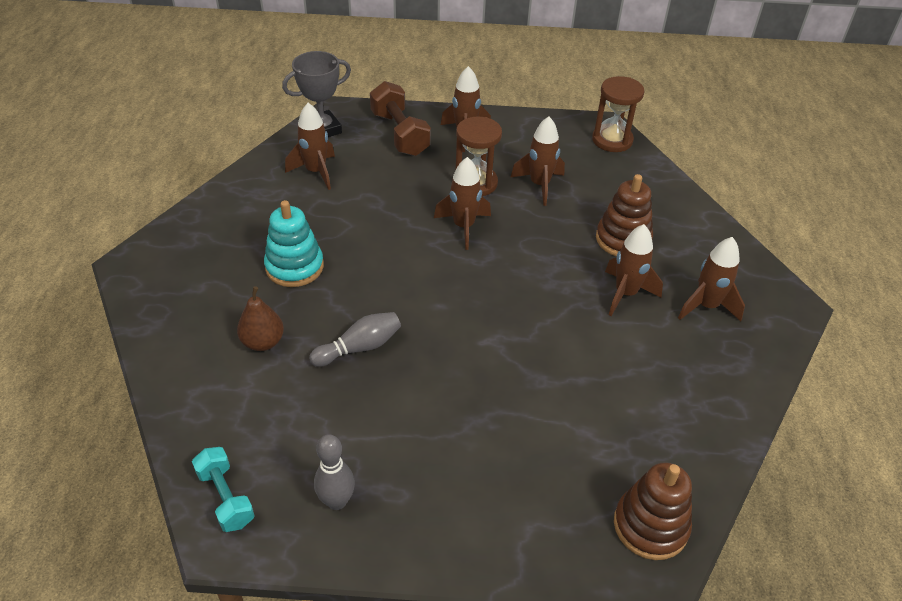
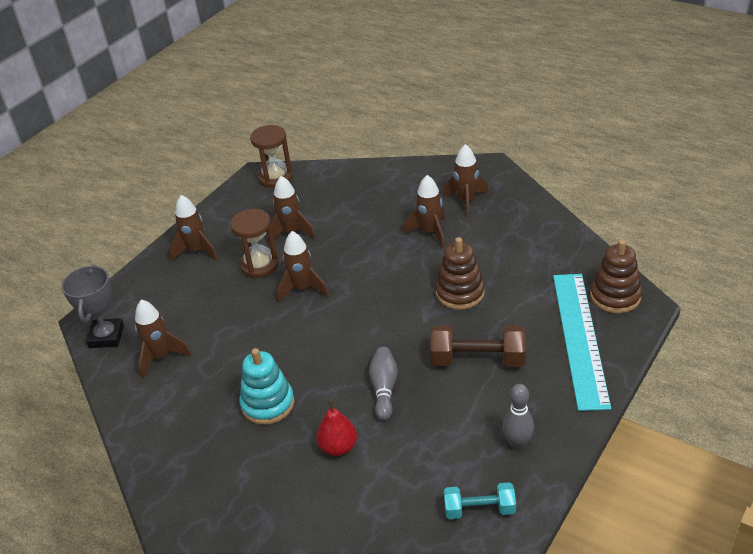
camera: 55 degrees left, 5 degrees down
brown pear [237,286,284,351] -> red pear [316,399,357,456]
brown dumbbell [370,81,431,156] -> brown dumbbell moved to [430,325,526,367]
brown stacking toy [596,174,653,257] -> brown stacking toy moved to [435,237,485,310]
none -> turquoise ruler [553,274,611,411]

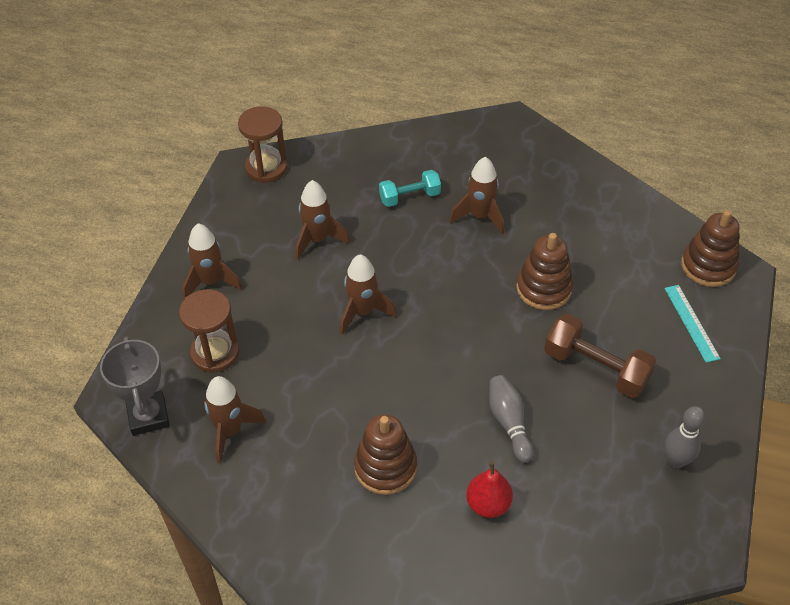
camera: 20 degrees left, 10 degrees up
brown hourglass [230,209,279,278] -> brown hourglass moved to [179,289,239,373]
turquoise stacking toy [239,348,295,425] -> brown stacking toy [354,414,417,495]
brown dumbbell [430,325,526,367] -> brown dumbbell turned 45 degrees clockwise [544,314,656,398]
brown rocket [443,144,489,218] -> none
turquoise dumbbell [444,482,516,519] -> turquoise dumbbell moved to [379,170,441,207]
turquoise ruler [553,274,611,411] -> turquoise ruler [664,285,721,363], size x0.47

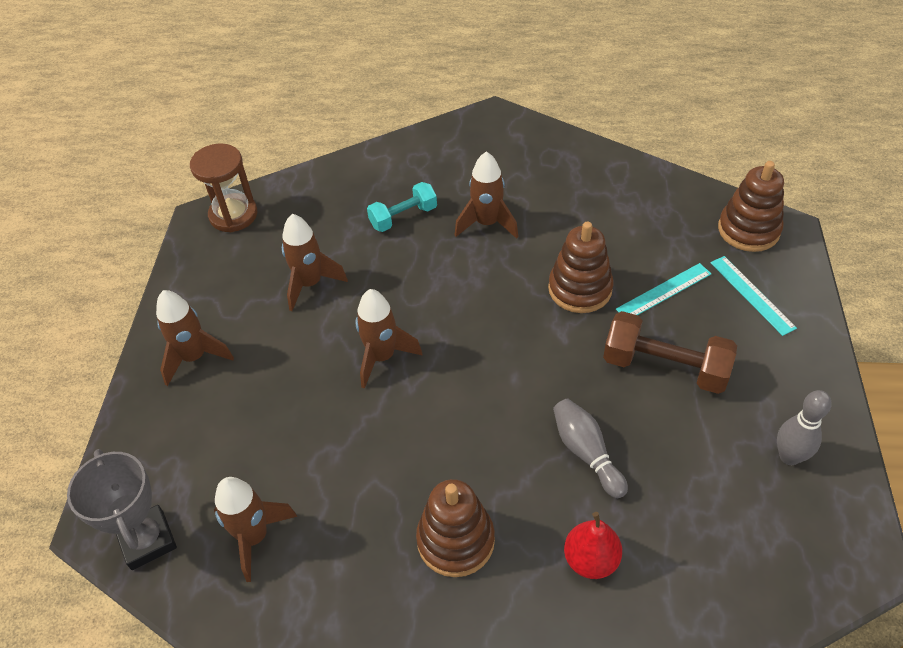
camera: 10 degrees left, 0 degrees up
brown hourglass [179,289,239,373] -> none
none -> turquoise ruler [616,263,711,315]

